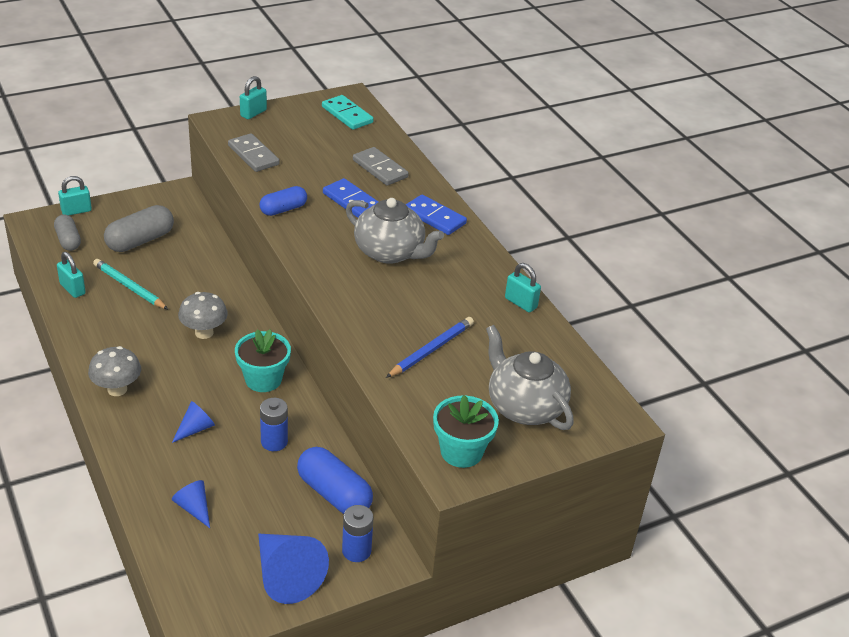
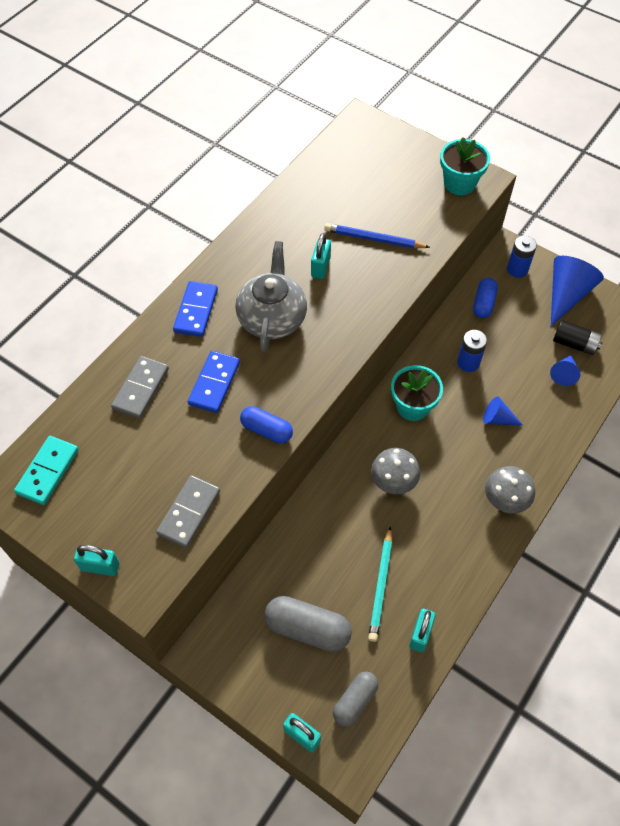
camera: 115 degrees left, 20 degrees up
blue capsule [297,447,373,514] -> blue capsule [473,278,498,318], size x0.64
grey teapot [486,325,574,430] -> none
turquoise padlock [505,263,541,313] -> turquoise padlock moved to [311,233,331,279]
none -> black battery [553,320,602,355]

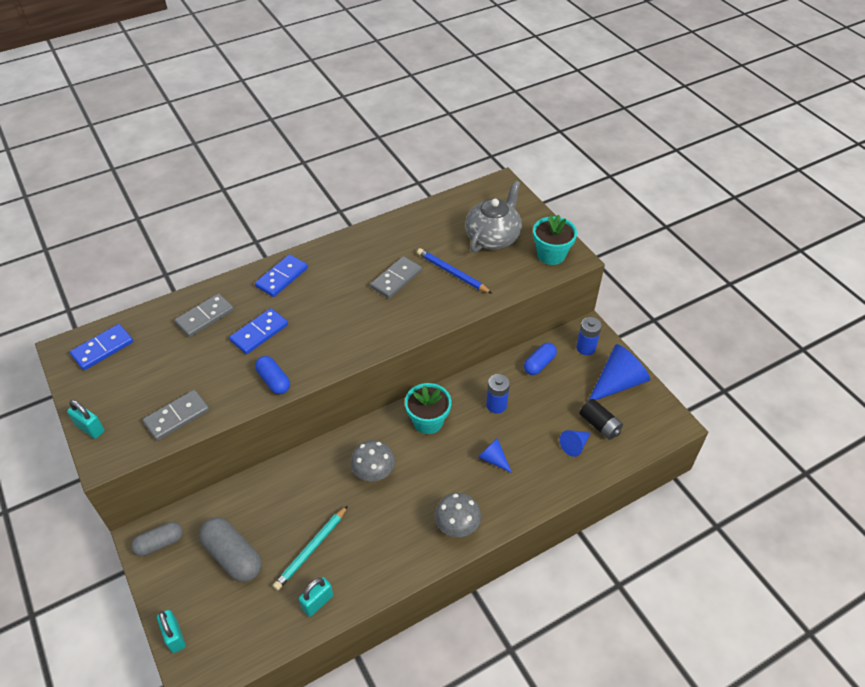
camera: 25 degrees right, 10 degrees down
turquoise domino [14,436,79,505] -> blue domino [70,324,133,370]
grey teapot [235,241,307,352] -> grey teapot moved to [465,181,522,253]
turquoise padlock [311,233,331,279] -> grey domino [370,256,422,299]
grey capsule [333,672,378,727] -> grey capsule moved to [131,522,183,556]

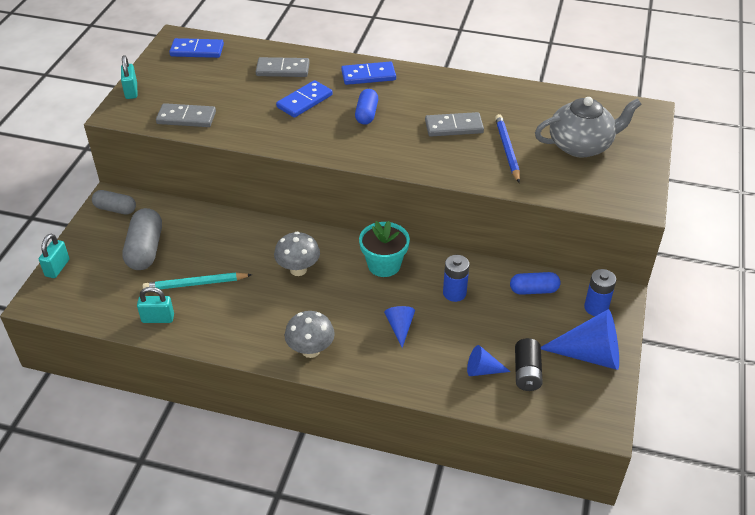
camera: 45 degrees right, 5 degrees down
blue domino [229,308,288,354] -> blue domino turned 45 degrees counterclockwise [276,80,333,118]
blue capsule [255,356,290,394] -> blue capsule moved to [355,89,378,125]
turquoise flower pot [533,215,577,265] -> none

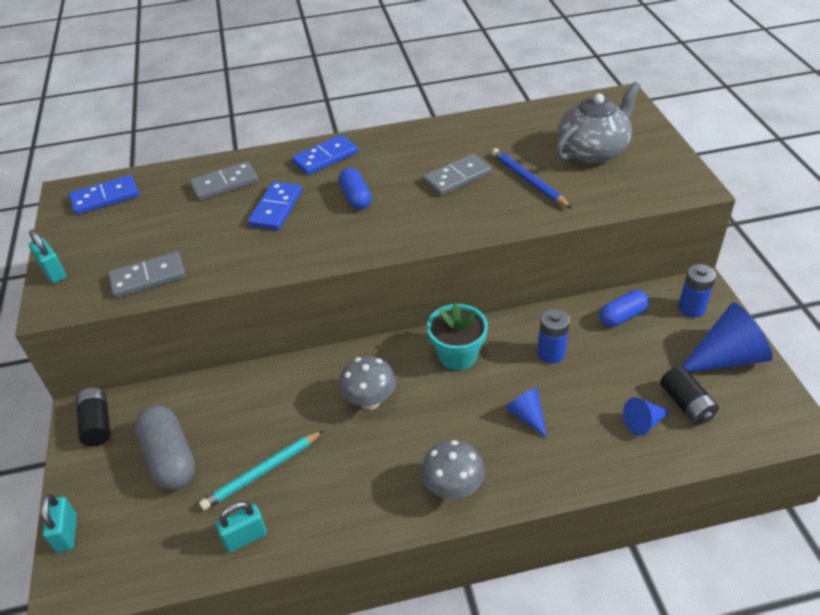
camera: 25 degrees left, 0 degrees up
grey capsule [92,190,136,215] -> black battery [76,388,111,447]

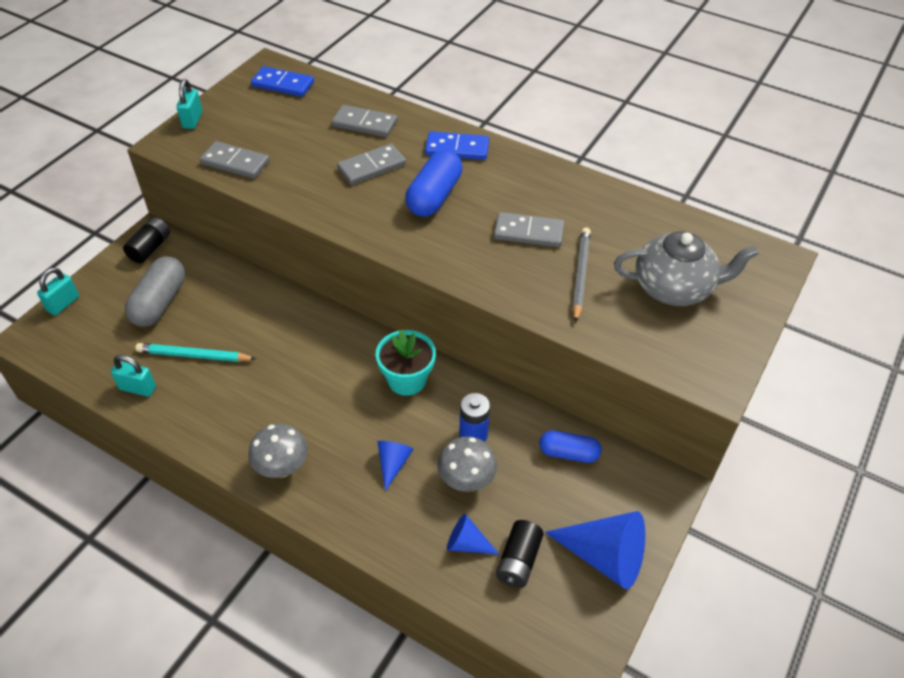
camera: 40 degrees right, 5 degrees up
blue domino [248,182,302,230] -> grey domino [337,144,406,185]
blue capsule [339,168,372,209] -> blue capsule [405,149,463,217], size x1.56
grey mushroom [339,356,396,410] -> grey mushroom moved to [438,437,497,492]
blue pencil [491,148,572,209] -> grey pencil [572,227,591,323]
blue battery [678,264,716,318] -> none

